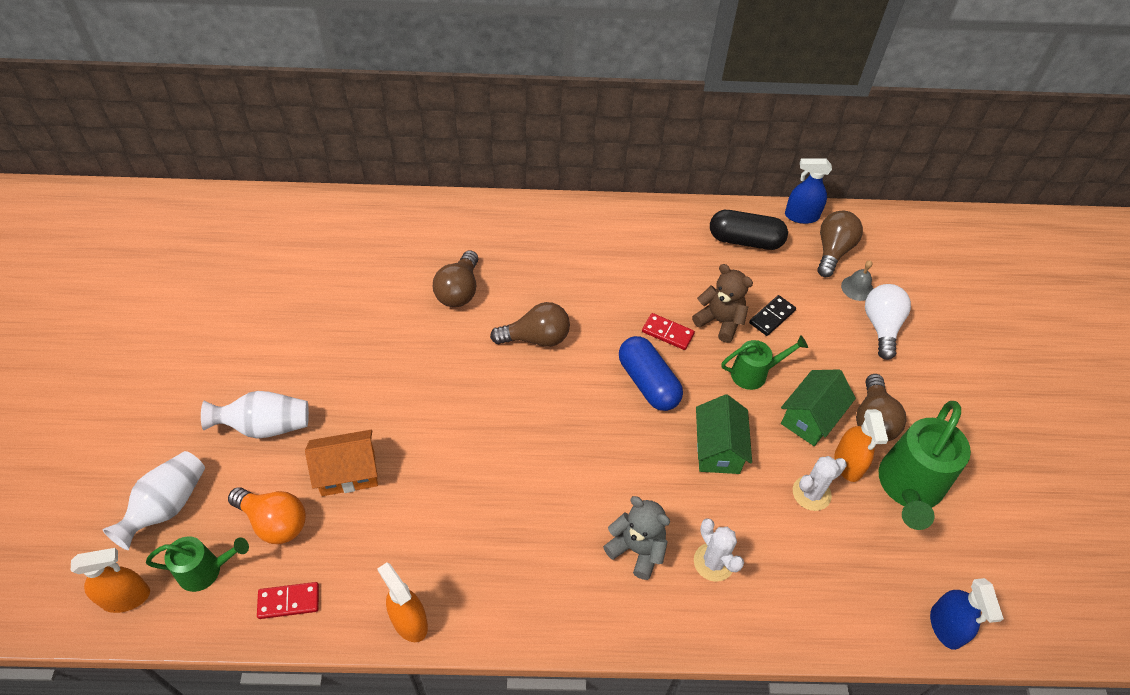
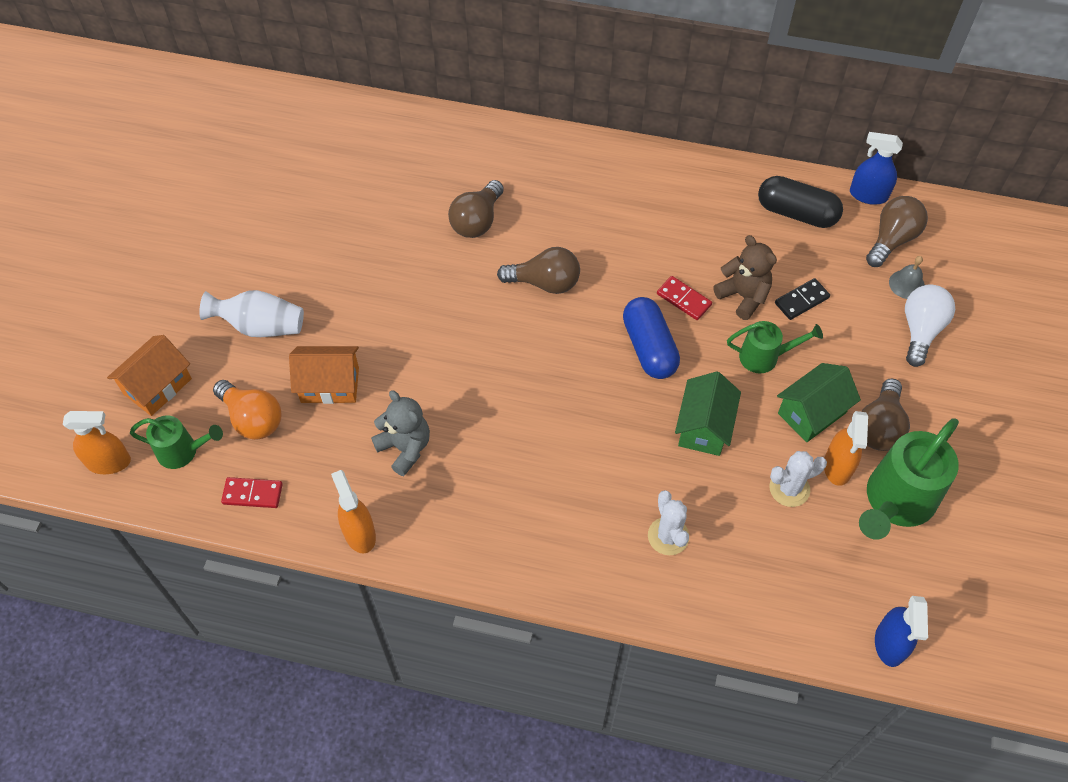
camera: 15 degrees right, 5 degrees up
white vase [103,451,205,550] -> orange house [107,335,192,416]
grey teddy bear [603,496,670,580] -> grey teddy bear moved to [371,390,430,476]

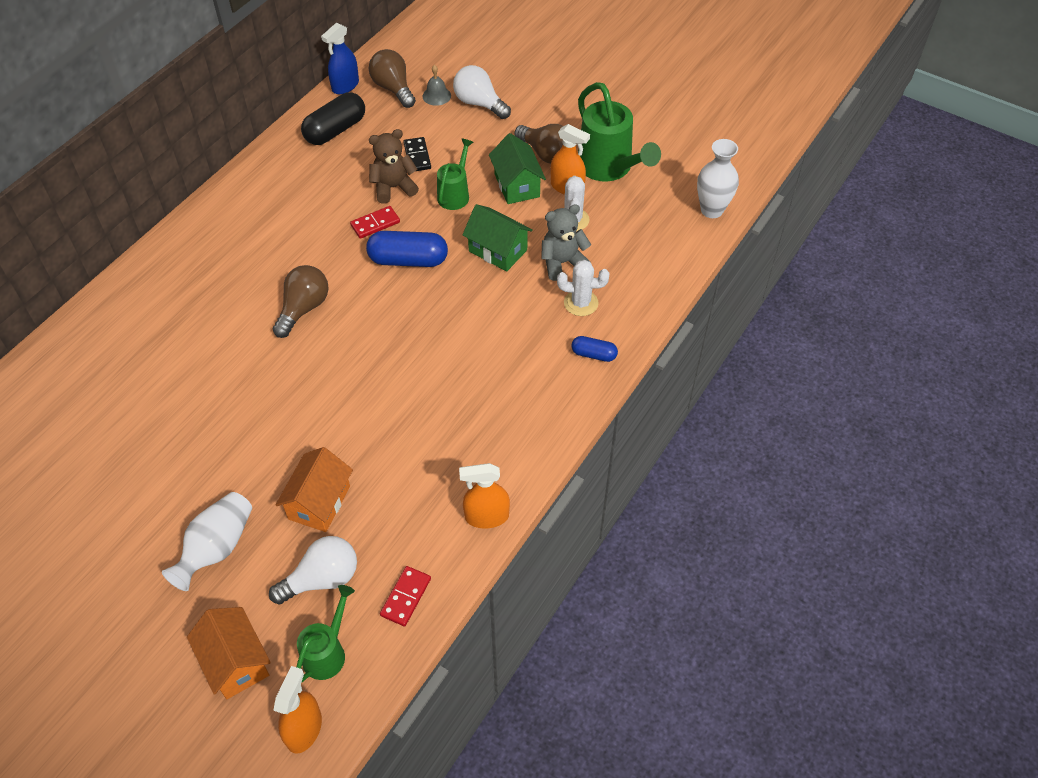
camera: 70 degrees left, 5 degrees down
orange light bulb [213,380,281,440] -> white light bulb [269,536,357,604]
grey teddy bear [371,390,430,476] -> grey teddy bear moved to [541,204,591,281]
brown light bulb [448,180,504,238] -> none
blue spray bottle [875,596,928,667] -> white vase [697,139,739,218]
none -> blue capsule [571,336,618,362]

